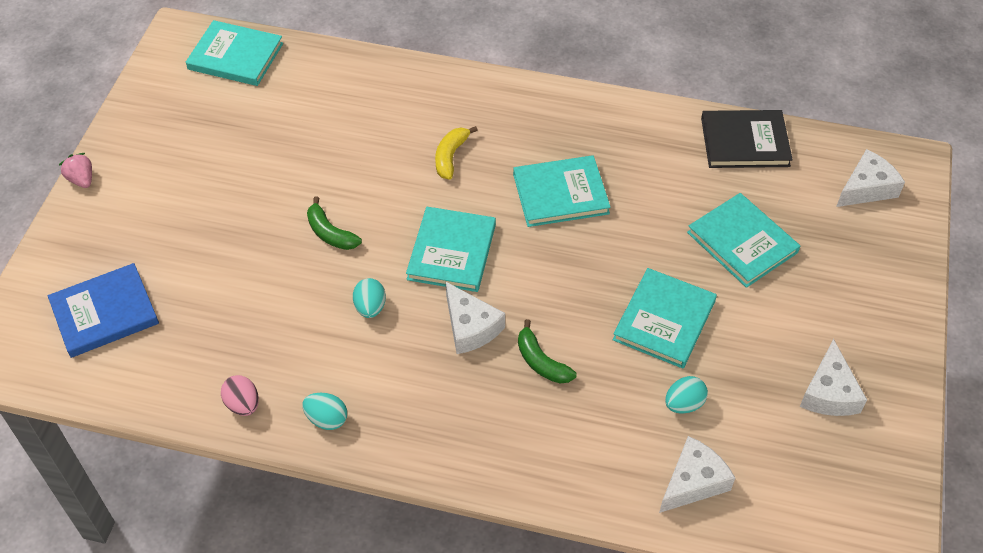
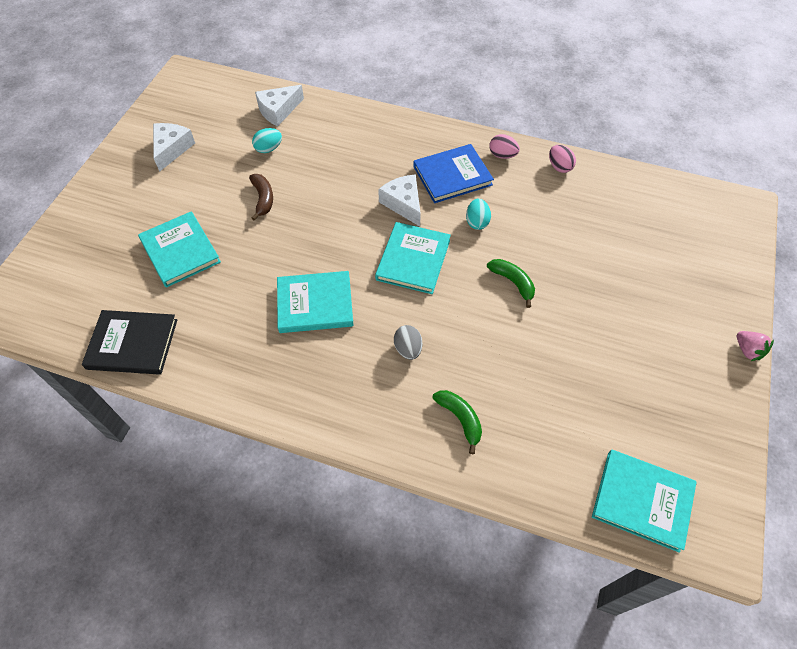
camera: 175 degrees left, 5 degrees up
blue book [48,263,159,358] -> blue book moved to [413,144,494,203]
turquoise egg [302,393,347,430] -> pink egg [489,134,520,159]
yellow banana [435,126,478,180] -> grey egg [394,325,422,360]
green banana [518,319,577,384] -> green banana moved to [432,390,482,454]
turquoise book [613,268,717,368] -> brown banana [249,174,273,221]
white cheese [836,149,905,207] -> none

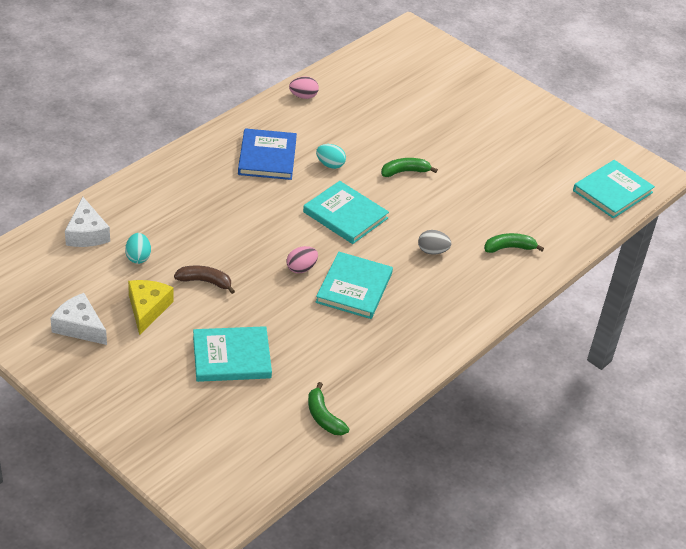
camera: 70 degrees left, 15 degrees down
black book [82,310,177,375] -> green banana [308,382,349,435]
white cheese [378,174,421,226] -> none
pink egg [489,134,520,159] -> pink egg moved to [286,246,318,273]
pink strawberry [737,331,774,361] -> none
none -> yellow cheese [128,280,174,335]

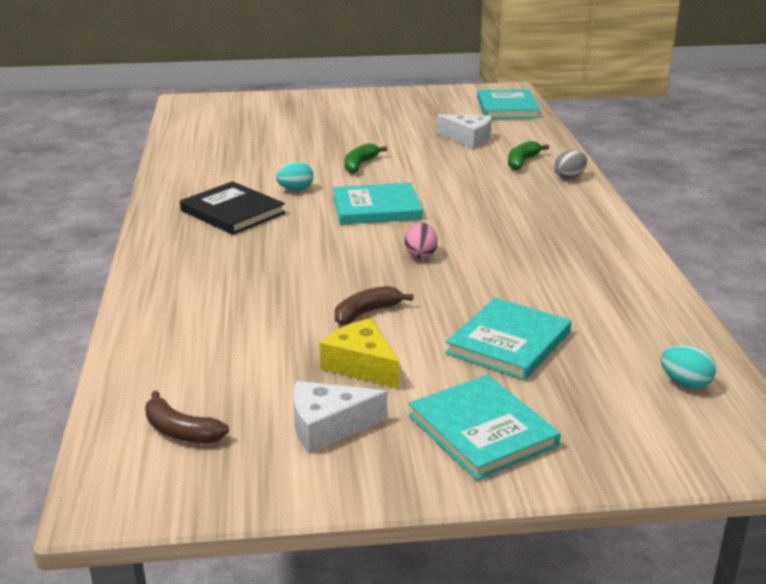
camera: 45 degrees left, 15 degrees down
white cheese [65,197,110,247] -> white cheese moved to [437,114,492,149]
turquoise egg [125,233,151,264] -> turquoise egg moved to [661,345,716,389]
blue book [238,128,297,180] -> black book [180,181,285,235]
pink egg [289,76,319,99] -> none
green banana [308,382,349,435] -> none
turquoise book [316,252,393,319] -> turquoise book moved to [408,375,560,480]
grey egg [418,230,451,255] -> grey egg moved to [554,150,587,179]
none -> brown banana [145,391,229,443]

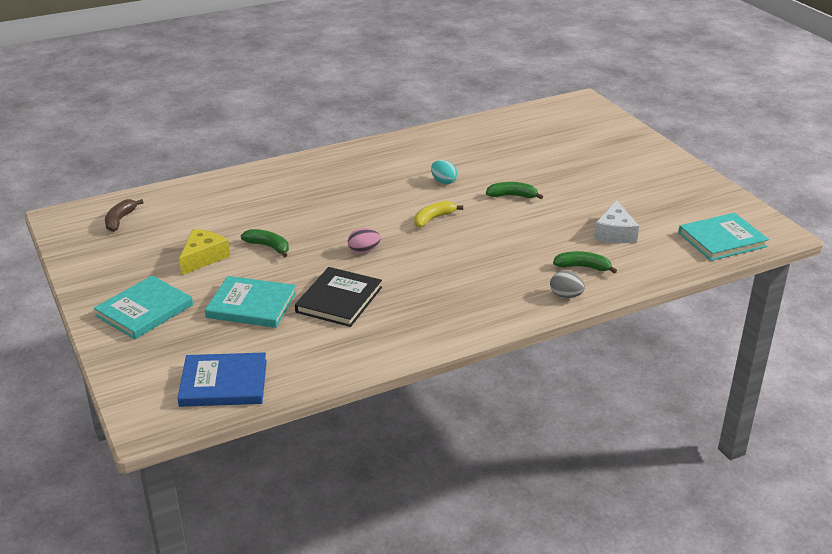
camera: 70 degrees right, 5 degrees up
black book [180,181,285,235] -> black book moved to [295,267,382,327]
white cheese [293,381,387,454] -> none
turquoise book [333,183,423,225] -> yellow banana [414,201,463,228]
brown banana [335,286,414,325] -> green banana [241,229,289,257]
turquoise egg [661,345,716,389] -> blue book [177,352,267,407]

